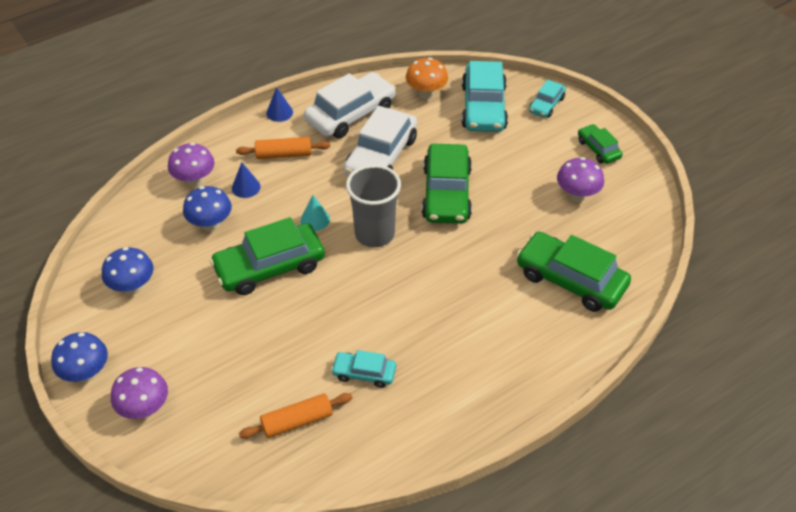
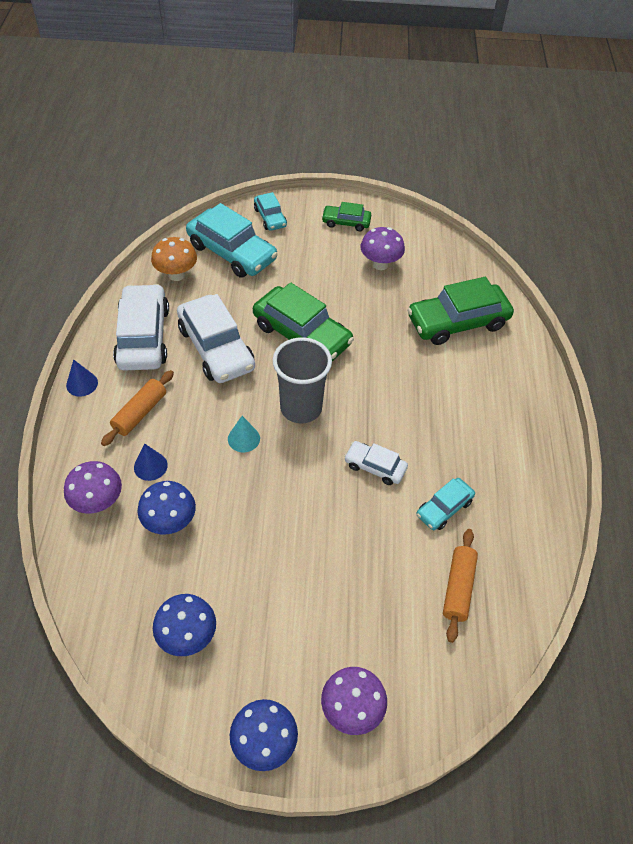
camera: 55 degrees left, 5 degrees up
green car [210,217,325,295] -> none
none -> white car [344,441,408,485]

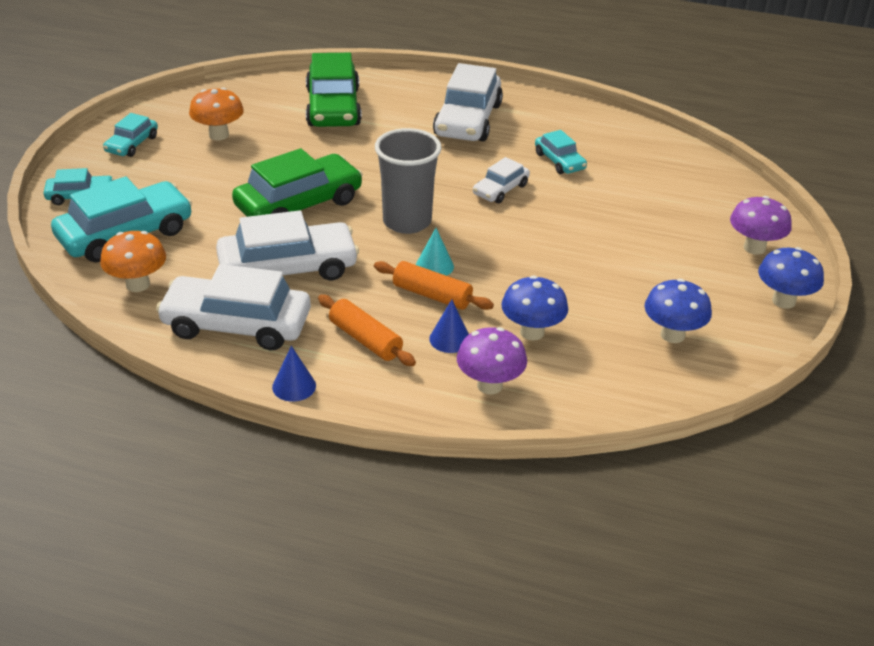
camera: 75 degrees left, 15 degrees down
green car [322,202,371,231] -> turquoise car [103,113,158,157]
purple mushroom [360,227,405,270] -> orange mushroom [189,88,244,140]
orange rolling pin [443,529,478,643] -> orange rolling pin moved to [374,261,494,310]
none -> white car [433,63,503,141]

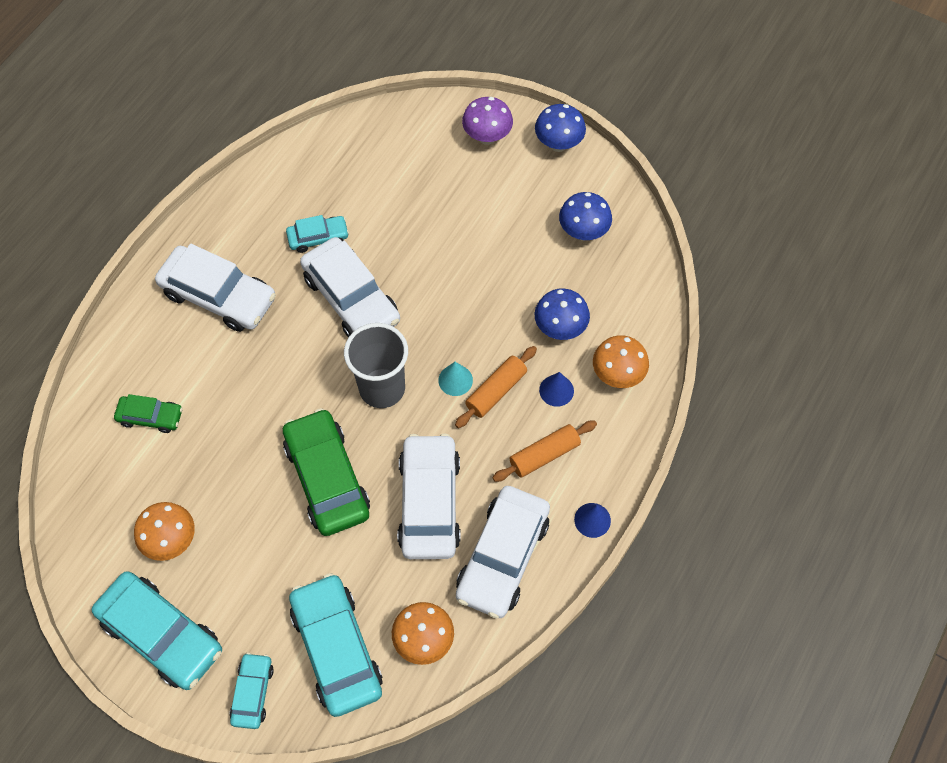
camera: 75 degrees left, 25 degrees up
turquoise car [103,113,158,157] -> turquoise car [92,571,222,690], size x1.90
green car [306,53,362,127] -> green car [114,394,183,433], size x0.53
purple mushroom [457,327,527,394] -> orange mushroom [593,335,649,388]
white car [473,157,530,203] -> white car [300,237,400,337], size x1.90

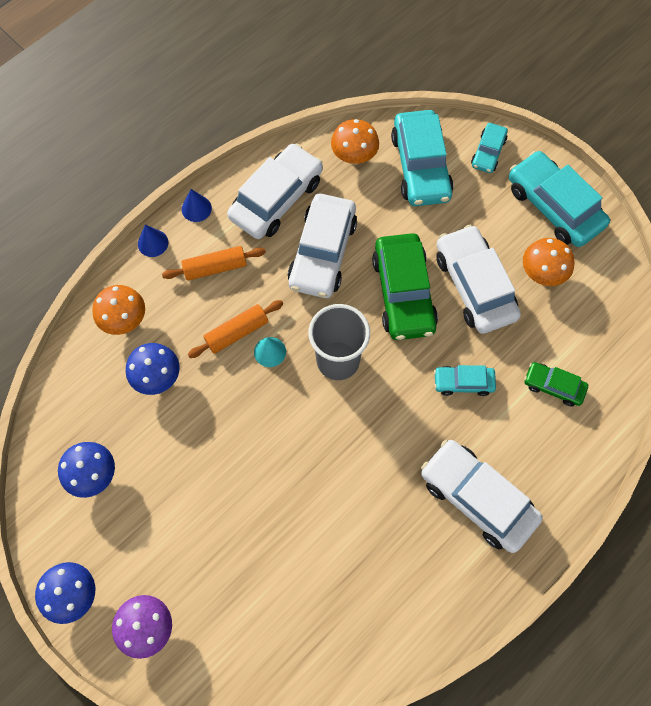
camera: 165 degrees left, 5 degrees up
turquoise car [286,215,349,253] -> turquoise car moved to [434,365,496,396]
white car [300,237,400,337] -> white car moved to [436,225,521,334]
blue cone [539,372,574,407] -> blue cone moved to [138,225,168,257]

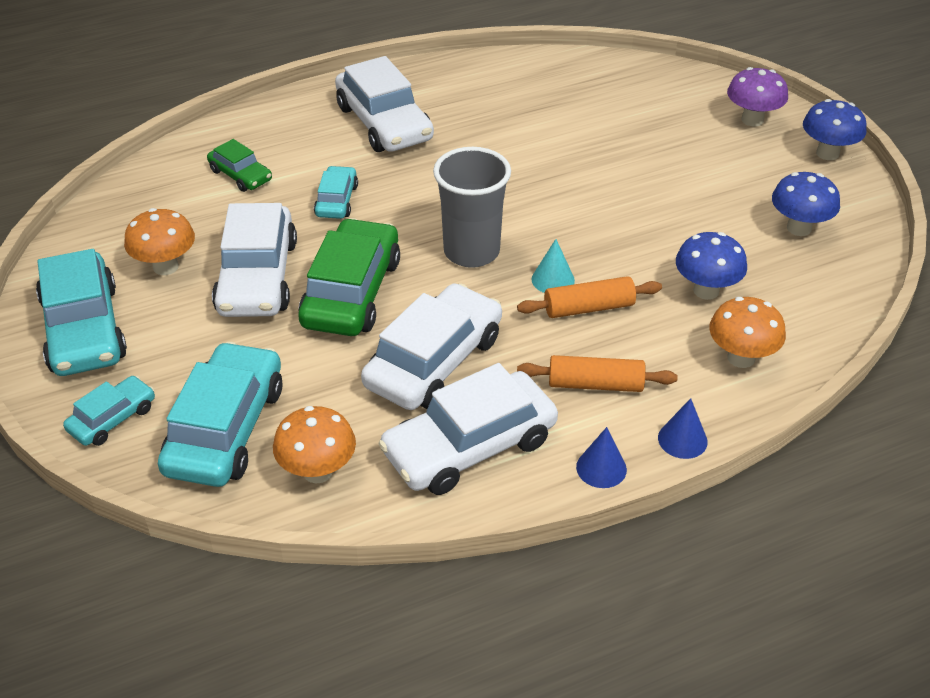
camera: 160 degrees left, 25 degrees down
turquoise car [434,365,496,396] -> turquoise car turned 105 degrees counterclockwise [314,166,358,219]

